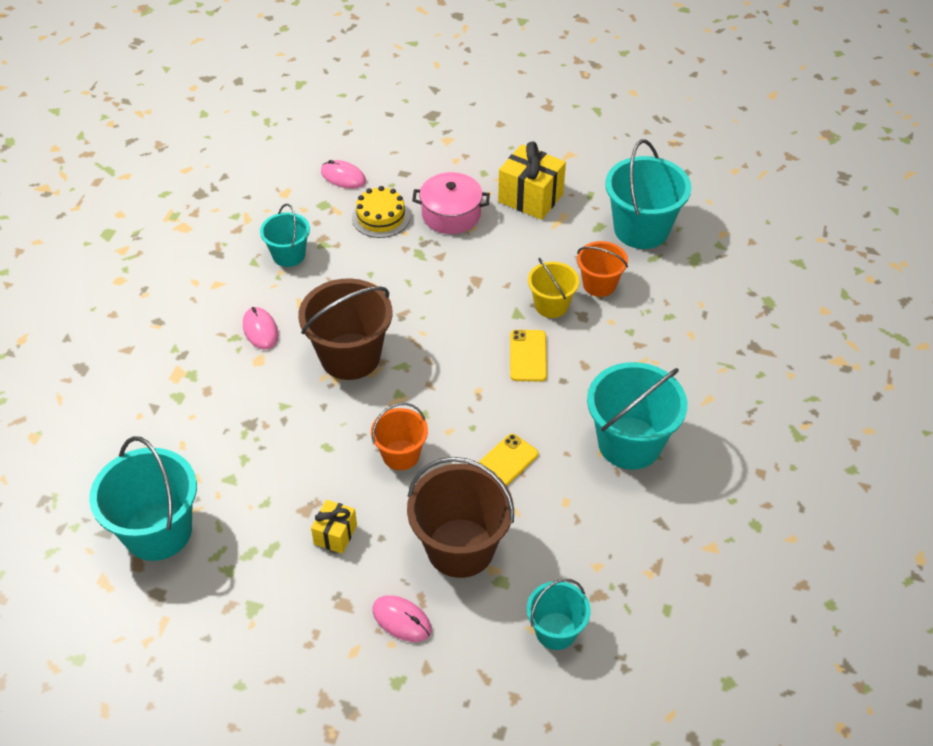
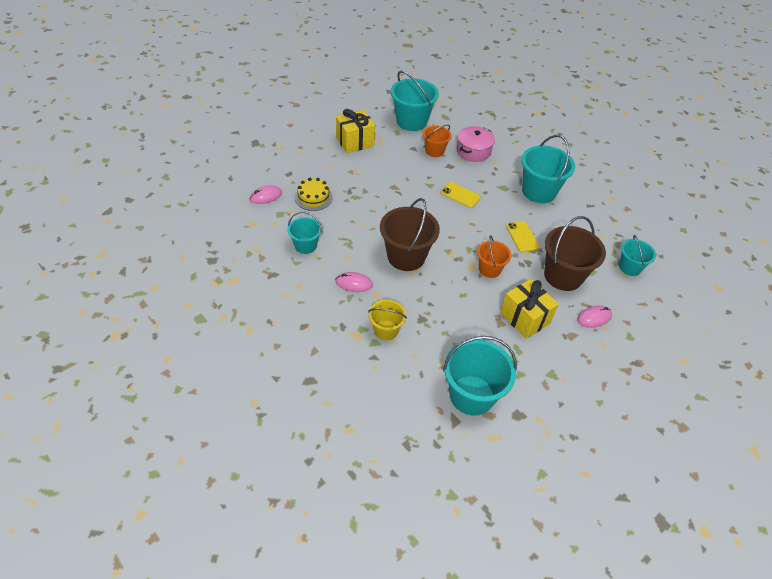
camera: 60 degrees left, 0 degrees up
yellow gift [311,500,357,554] -> yellow gift [500,279,559,339], size x1.77
pink pot [412,172,490,234] -> pink pot moved to [457,126,495,162]
yellow bucket [528,258,579,318] -> yellow bucket moved to [368,300,407,340]

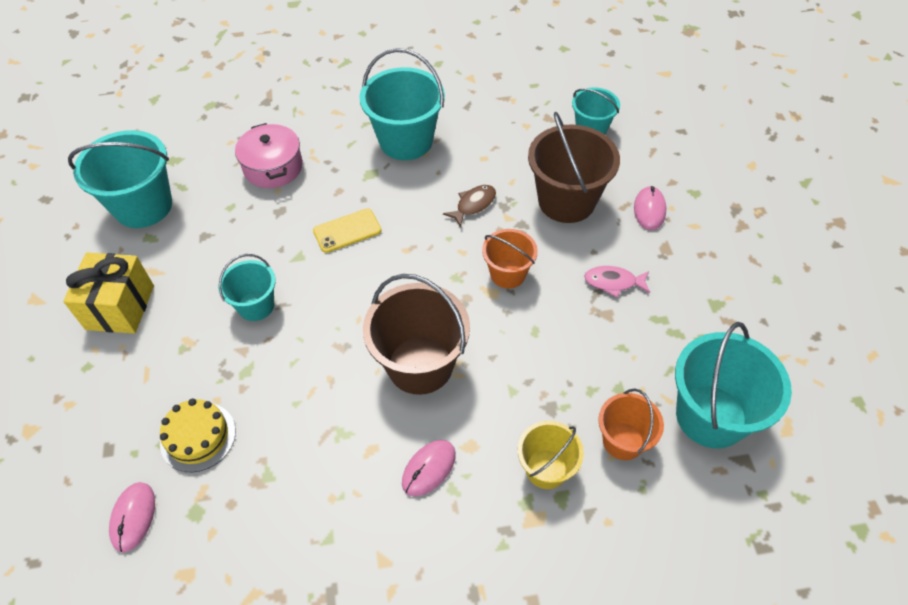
camera: 55 degrees left, 5 degrees up
turquoise bucket [288,212,322,254] -> turquoise bucket moved to [218,254,276,321]
orange bucket [423,125,452,157] -> orange bucket moved to [598,389,664,460]
yellow gift [500,279,559,339] -> pink fish [584,266,650,297]
yellow phone [506,221,540,252] -> brown fish [443,185,496,227]

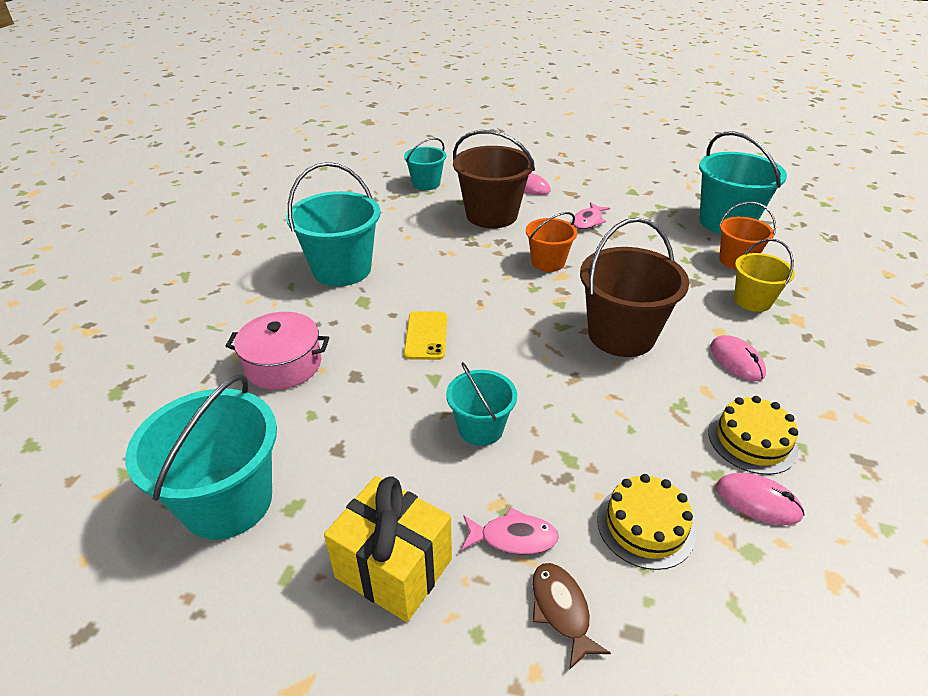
camera: 65 degrees left, 15 degrees down
pink mouse [109,482,155,553] -> pink mouse moved to [716,473,805,525]
brown fish [443,185,496,227] -> brown fish moved to [532,563,611,670]
none -> pink fish [461,507,559,555]
none -> yellow cake [708,396,798,475]

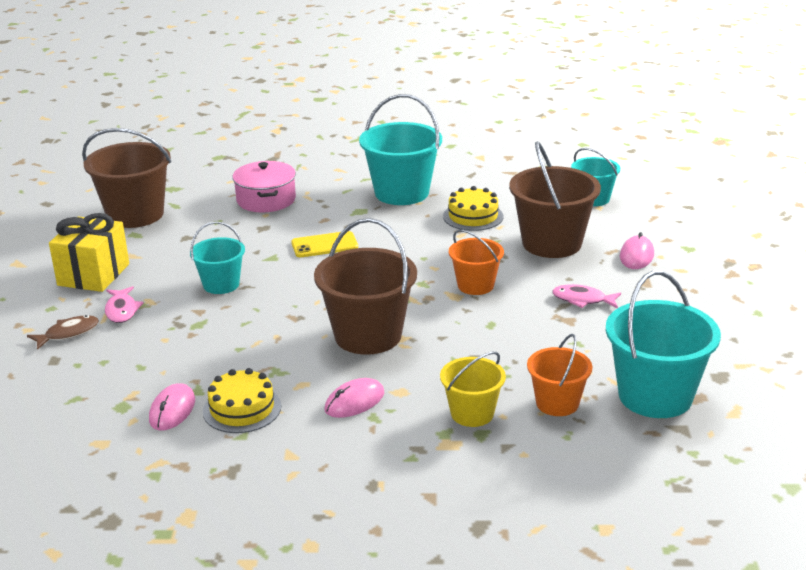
camera: 75 degrees right, 10 degrees down
turquoise bucket [125,374,277,540] -> brown bucket [82,128,171,228]
yellow cake [597,474,696,570] -> yellow cake moved to [443,186,504,231]

